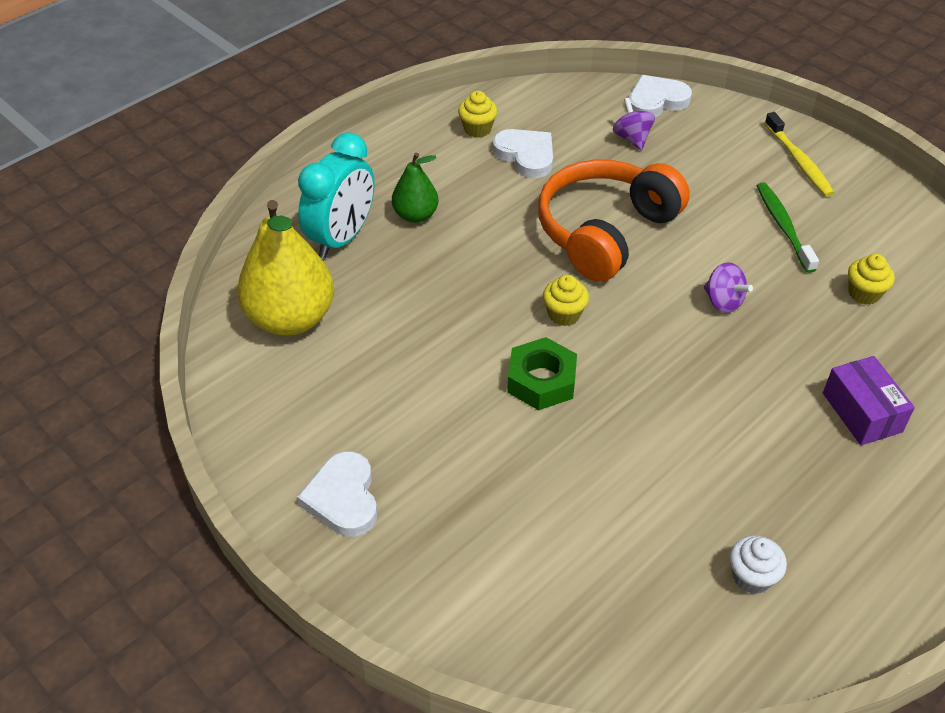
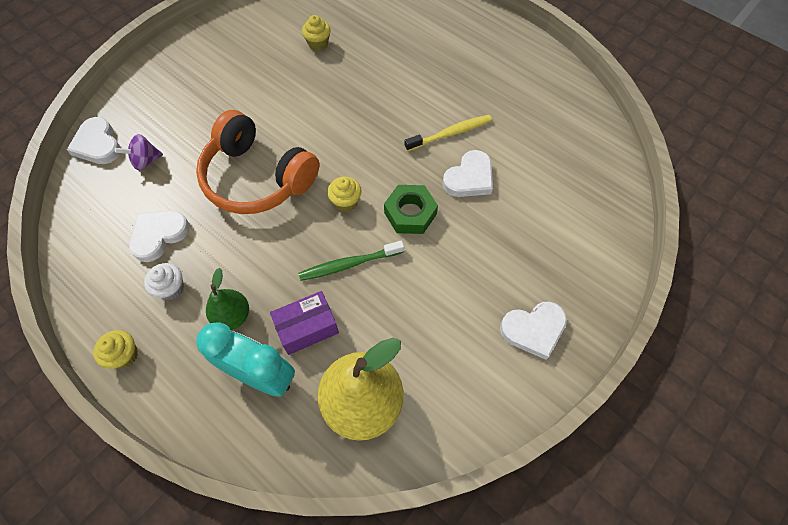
camera: 95 degrees left, 15 degrees up
yellow cupcake [458,91,497,138] -> yellow cupcake moved to [93,330,138,369]
purple spinning top [704,262,753,313] -> none
white cupcake [730,535,787,594] -> white cupcake moved to [144,263,184,300]
green toothbrush [757,182,819,273] -> green toothbrush moved to [299,241,404,281]
yellow toothbrush [765,112,834,197] -> yellow toothbrush moved to [404,115,492,152]
purple box [823,356,915,445] -> purple box moved to [270,291,339,355]
none -> white heart [442,150,493,197]

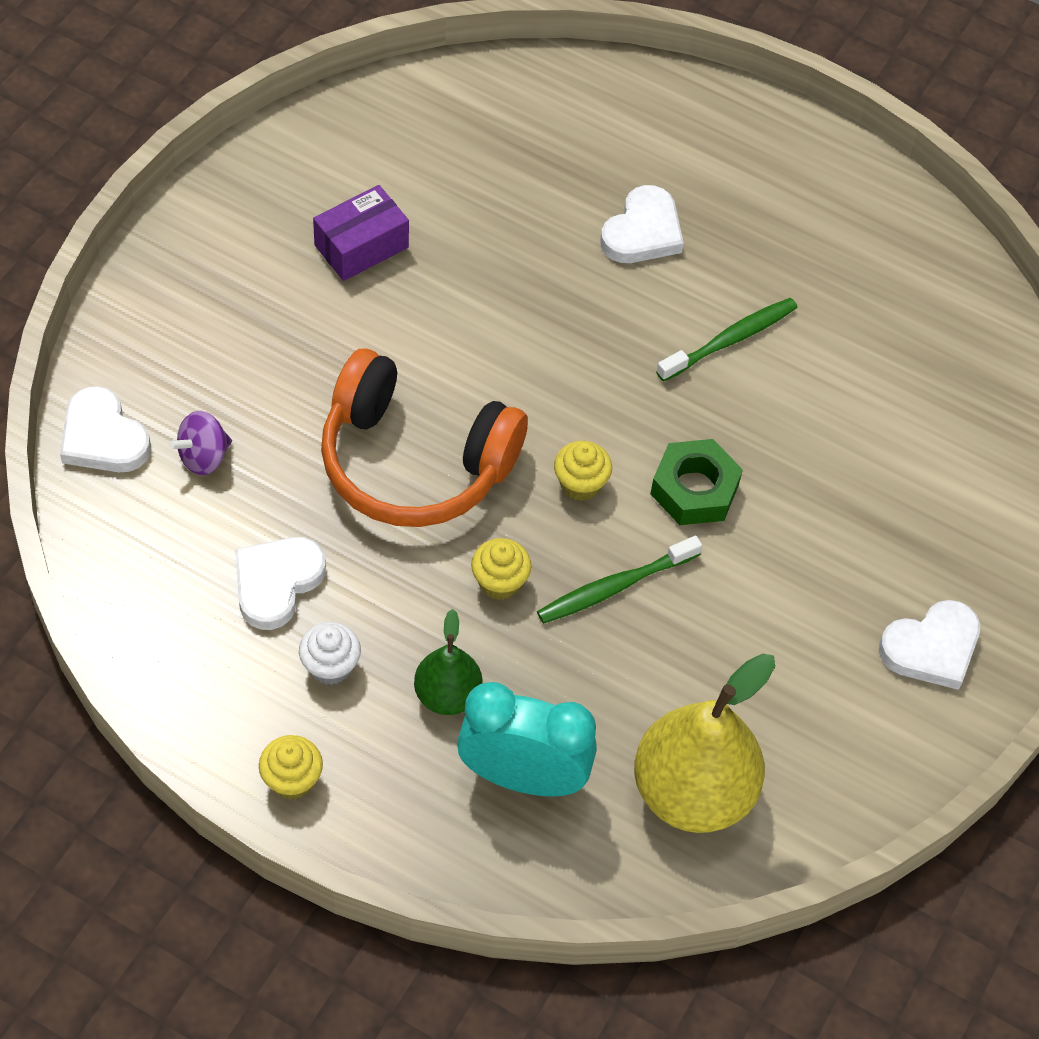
camera: 15 degrees left, 5 degrees down
purple box [270,291,339,355] -> purple box moved to [313,185,409,281]
yellow cupcake [302,15,331,51] -> yellow cupcake moved to [471,538,532,600]
yellow toothbrush [404,115,492,152] -> green toothbrush [656,298,798,382]
white heart [442,150,493,197] -> white heart moved to [600,185,684,263]

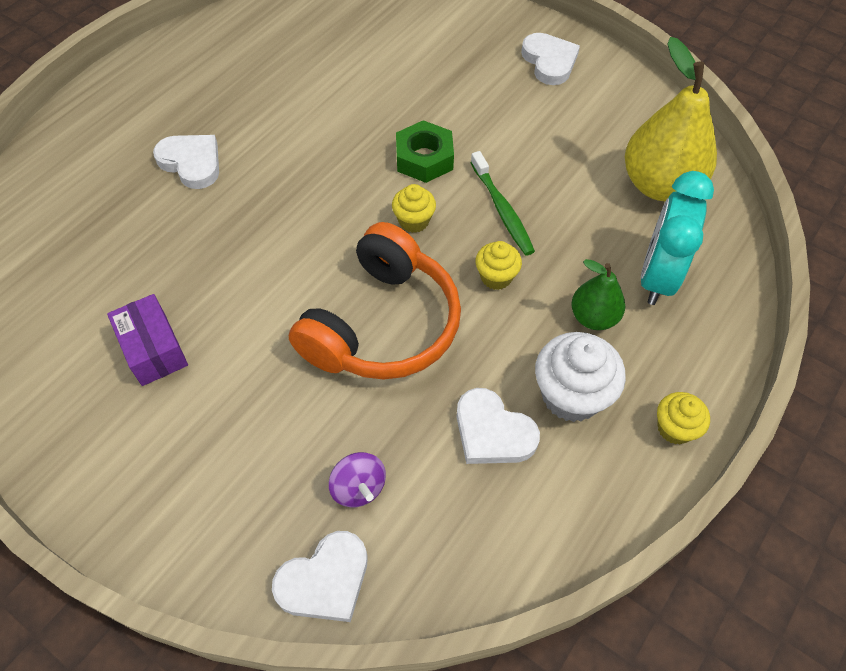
camera: 80 degrees left, 0 degrees up
white cupcake [299,622,361,685] -> white cupcake [535,332,626,422], size x1.72
green toothbrush [656,298,798,382] -> none

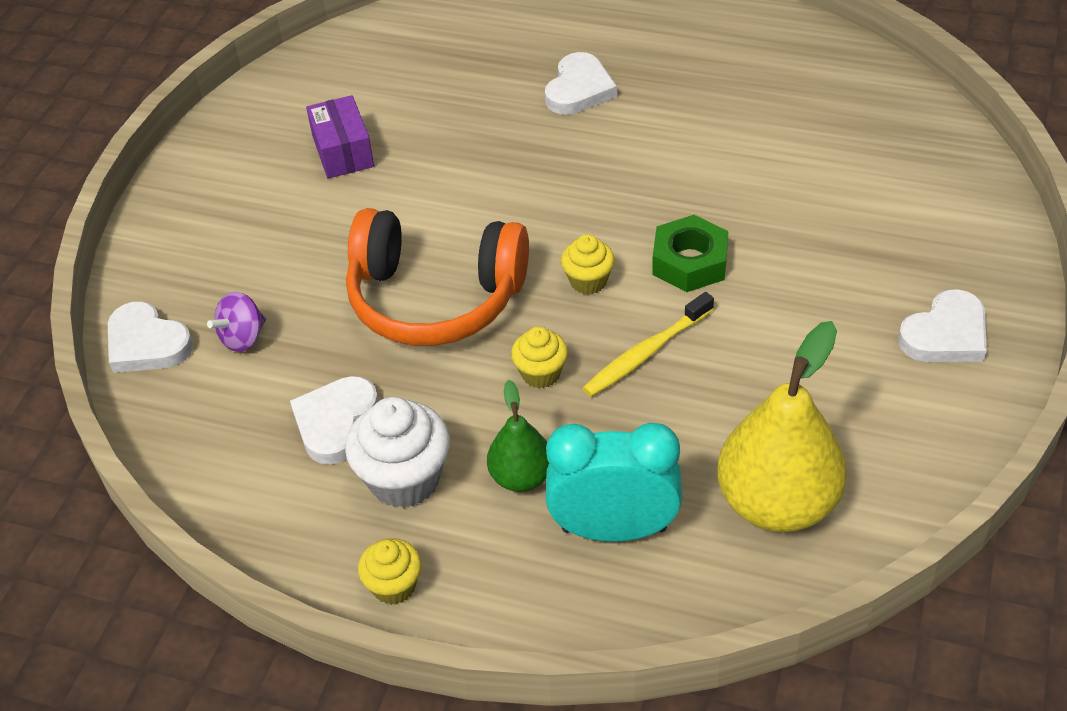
camera: 75 degrees right, 10 degrees down
purple box [107,294,188,386] -> purple box turned 60 degrees counterclockwise [306,95,374,179]
green toothbrush [470,151,535,256] -> yellow toothbrush [583,292,714,397]

